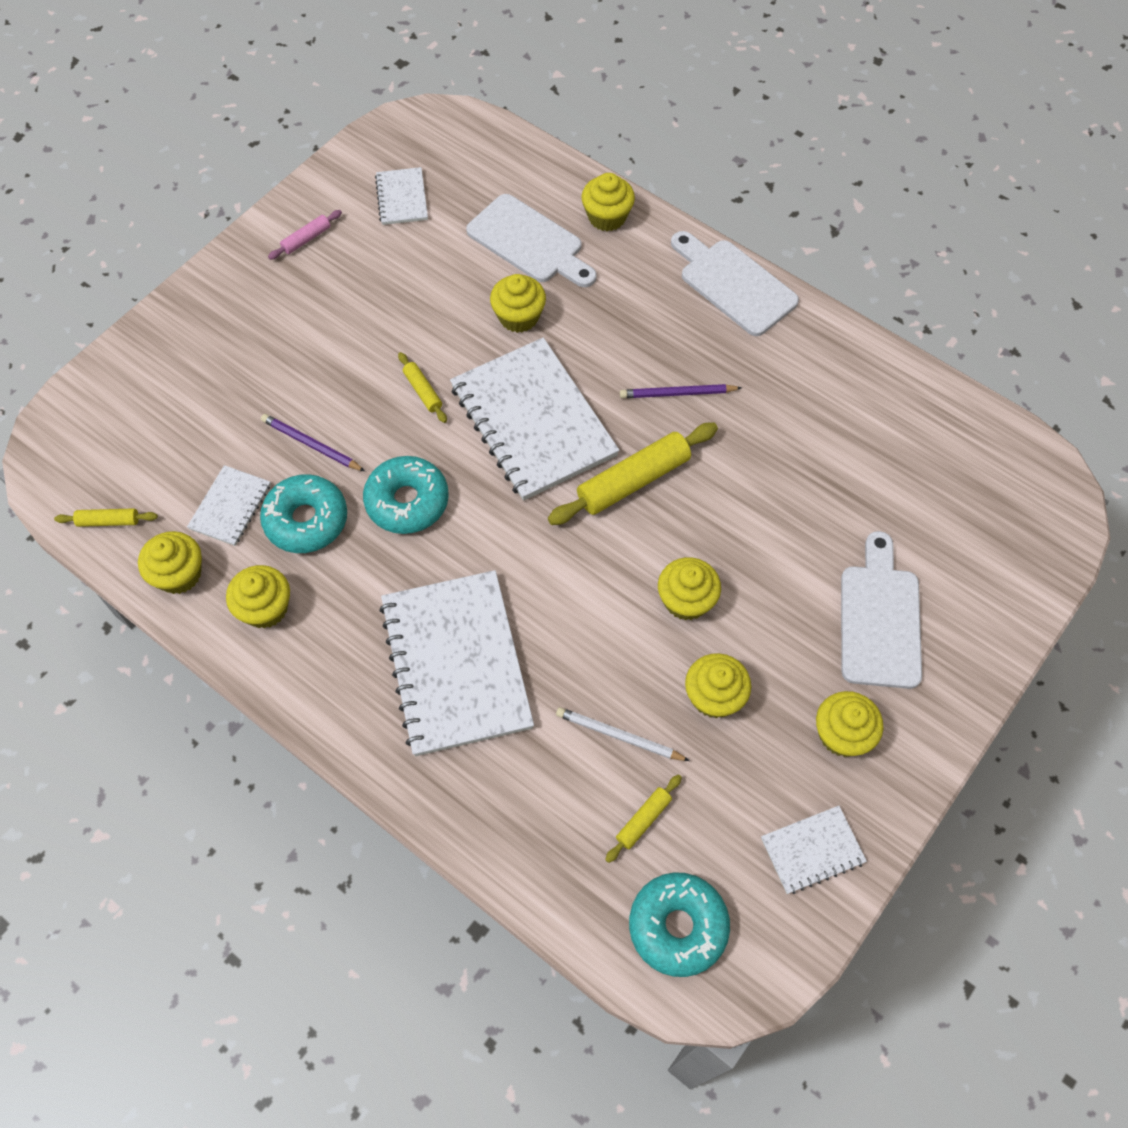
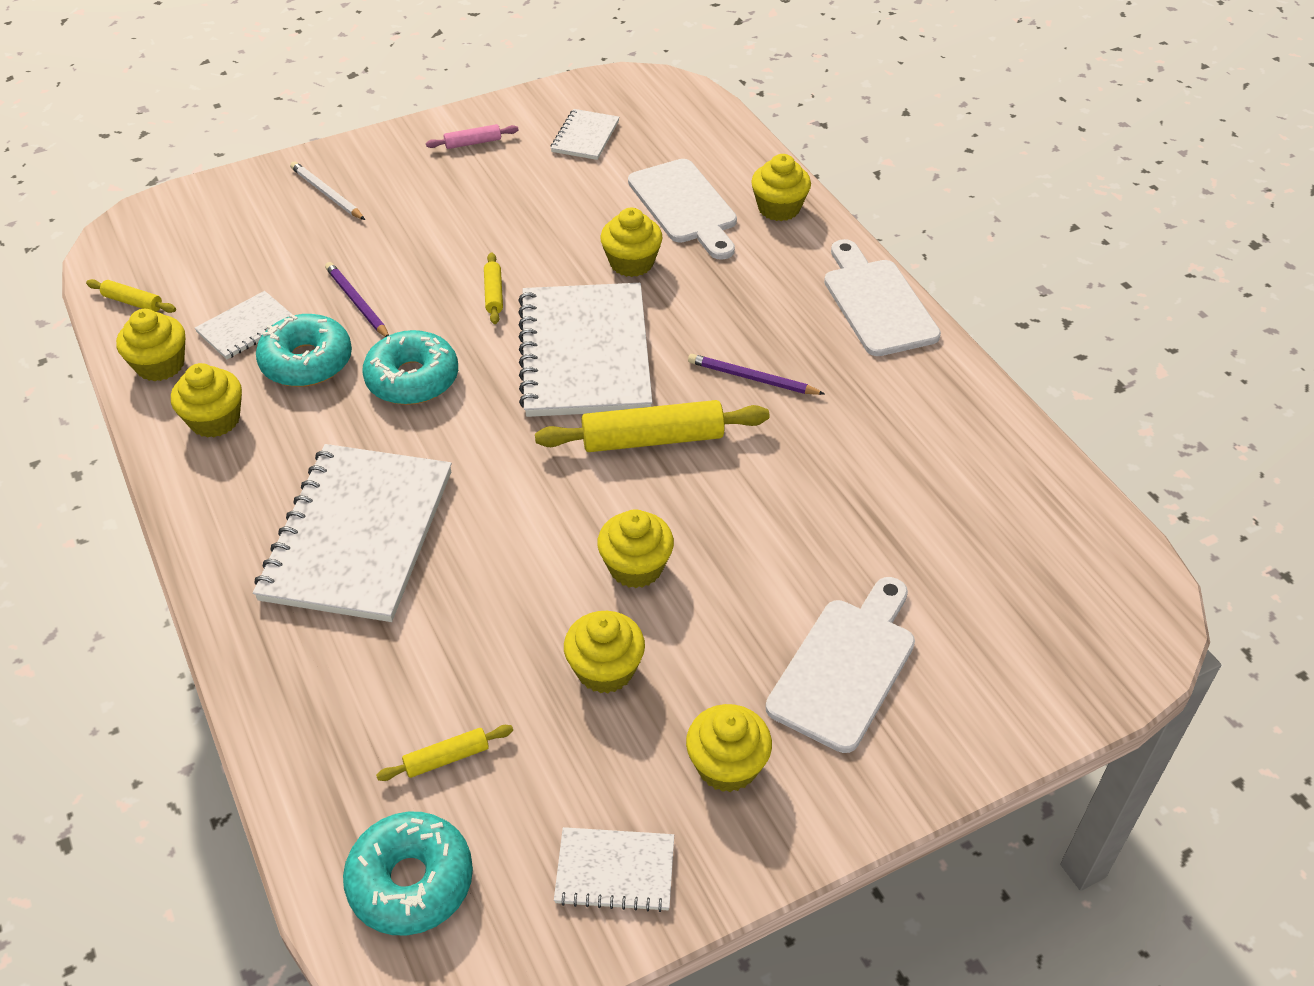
camera: 25 degrees right, 15 degrees down
white pencil [556,707,690,761] -> white pencil moved to [290,161,365,220]

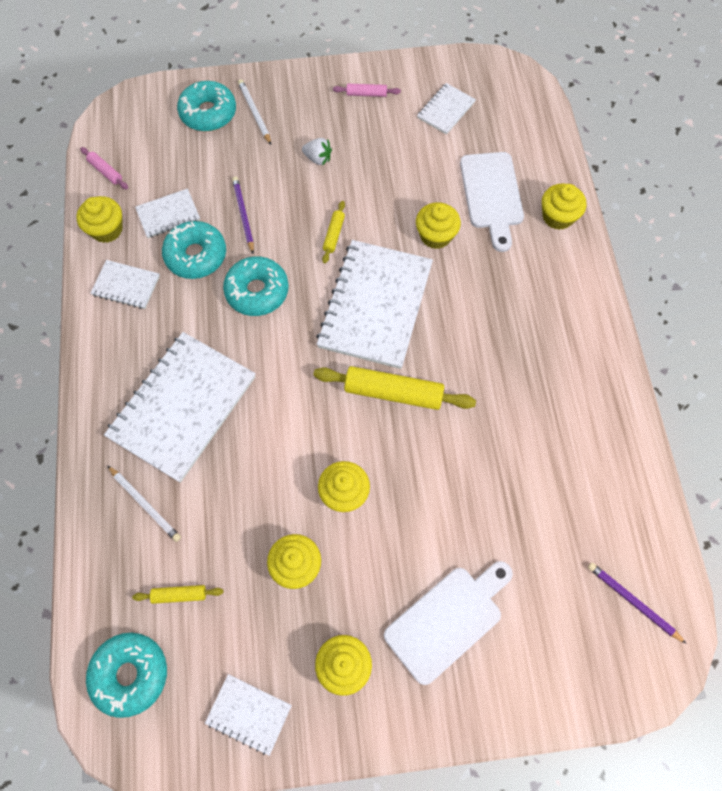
camera: 20 degrees right, 20 degrees up
yellow rolling pin [86,279,176,313] -> pink rolling pin [80,147,128,190]
yellow cupcake [171,363,242,438] -> white notebook [90,260,160,309]
purple pencil [688,354,825,395] -> purple pencil moved to [588,562,687,644]
white cutting board [824,239,941,356] -> none
none -> white pencil [107,465,181,542]
none -> turquoise donut [177,81,236,131]
none -> white strawberry [302,138,332,166]

